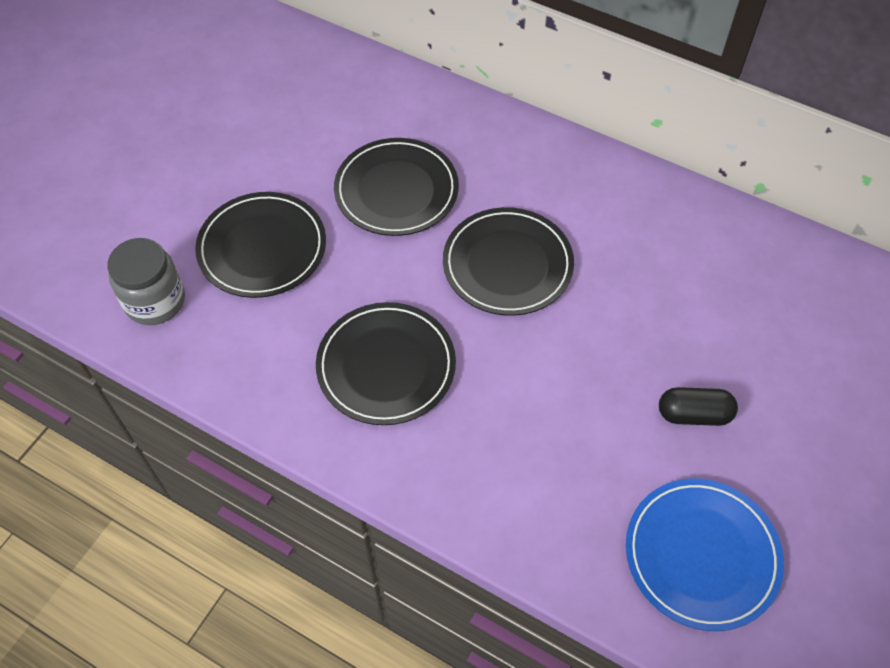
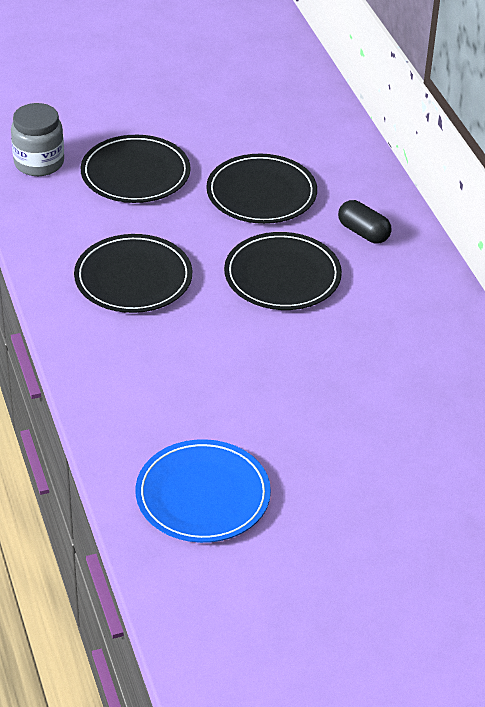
camera: 40 degrees right, 15 degrees down
black capsule [659,387,738,426] -> black capsule moved to [338,200,392,243]

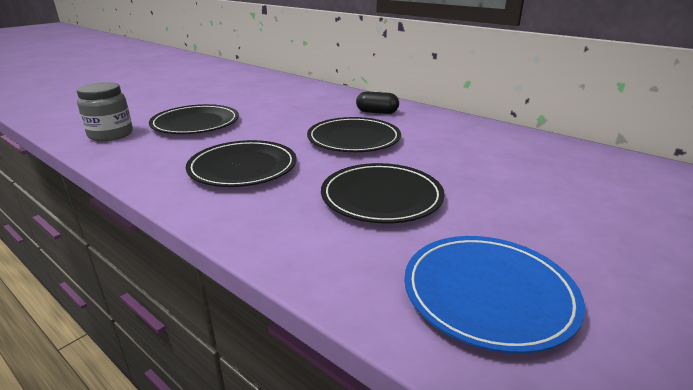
camera: 30 degrees left, 15 degrees down
black plate [206,154,317,224] -> black plate moved to [321,163,445,223]

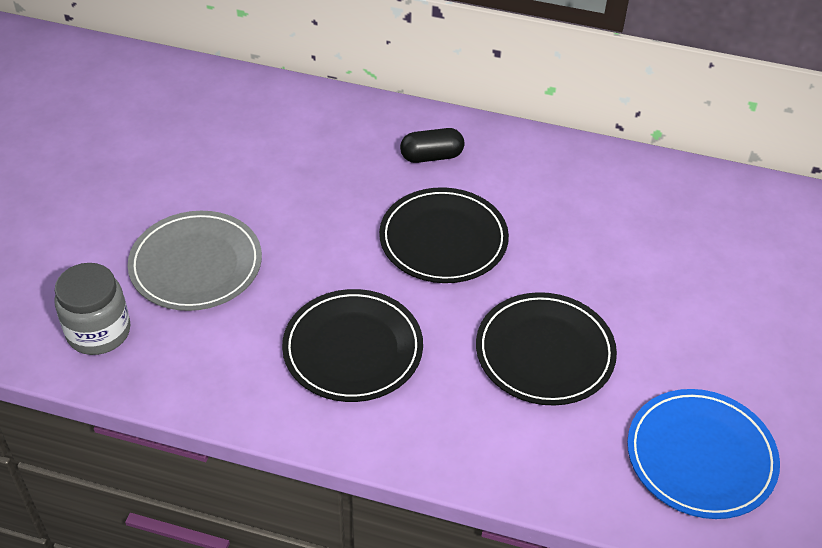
camera: 25 degrees left, 20 degrees up
black plate [149,104,239,134] -> grey plate [128,211,262,311]

